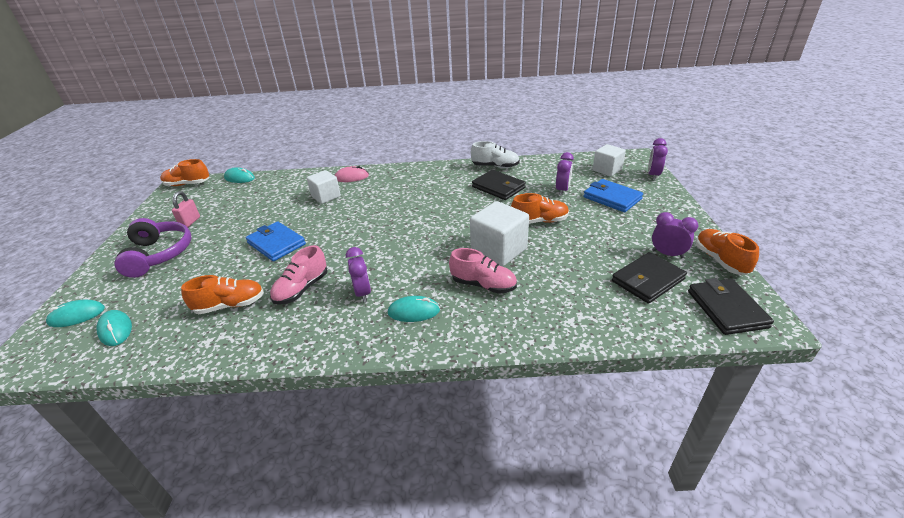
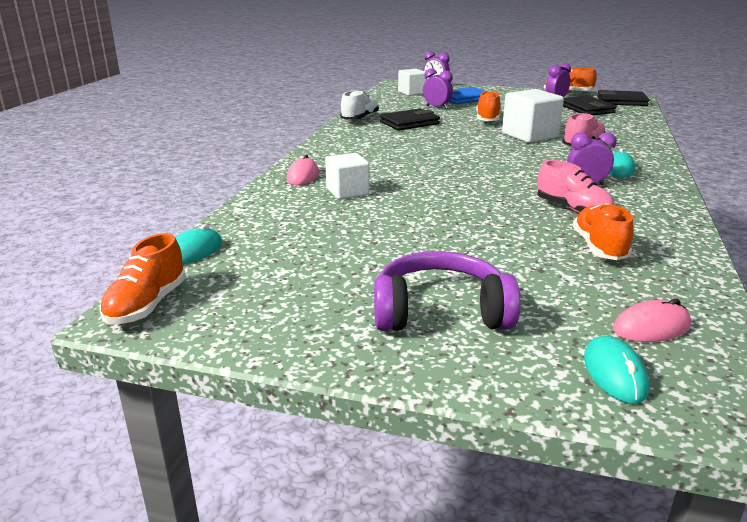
camera: 75 degrees left, 10 degrees down
turquoise mouse [97,310,132,346] -> pink mouse [613,298,691,342]
pink padlock [172,191,200,228] -> none
blue wallet [246,221,306,261] -> none

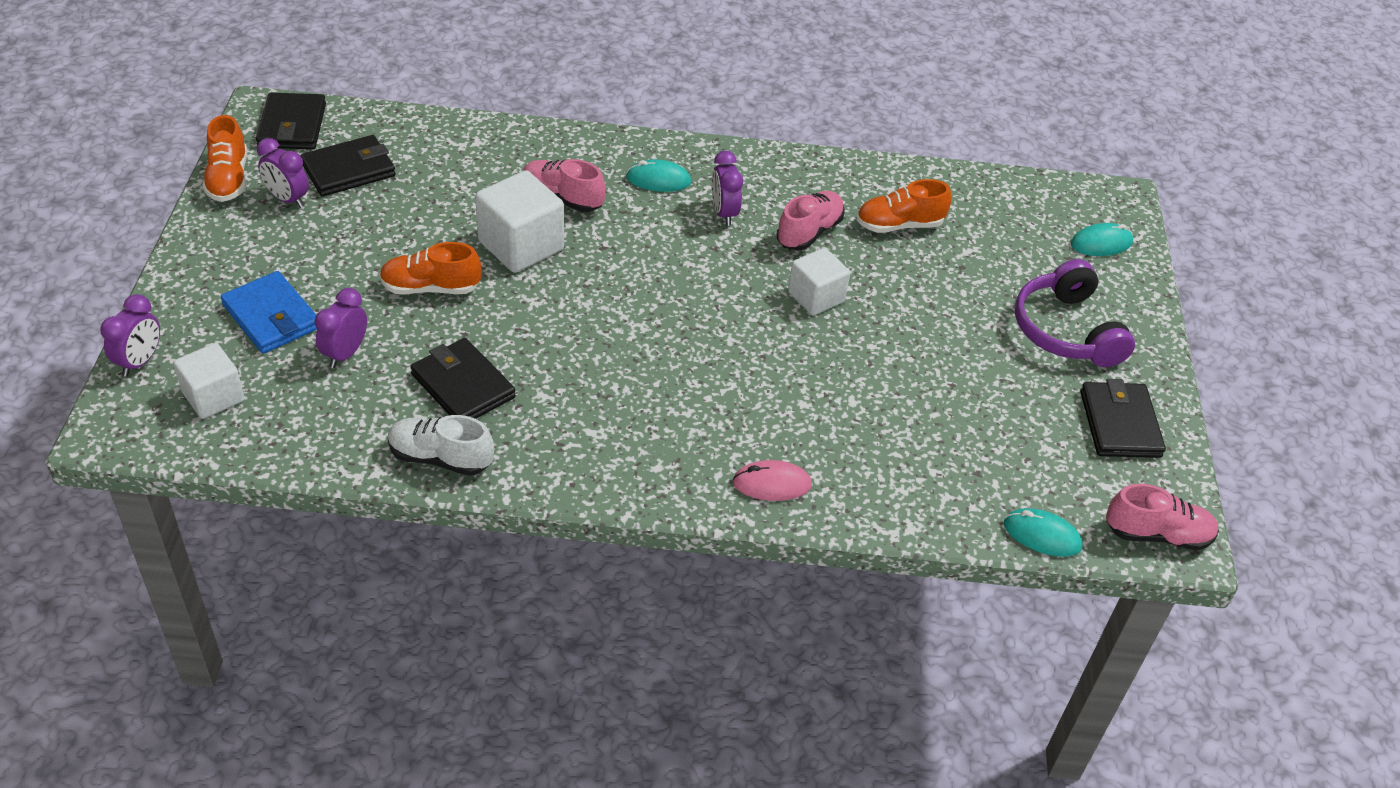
camera: 105 degrees left, 20 degrees up
orange shoe [99,233,186,324] -> pink shoe [1106,484,1219,550]
white cube [325,153,370,199] -> white cube moved to [788,248,850,315]
pink mouse [613,298,691,342] -> none
none -> black wallet [1080,379,1166,458]

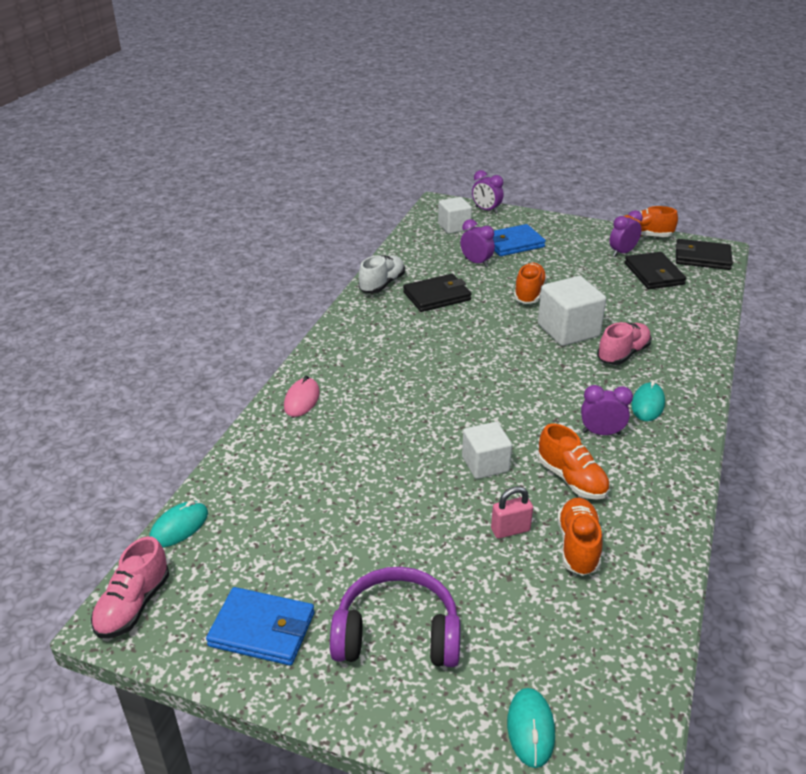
camera: 110 degrees right, 10 degrees down
pink shoe [777,191,845,250] -> orange shoe [538,424,610,500]
black wallet [1080,379,1166,458] -> blue wallet [206,587,314,666]
none -> pink padlock [491,486,533,539]

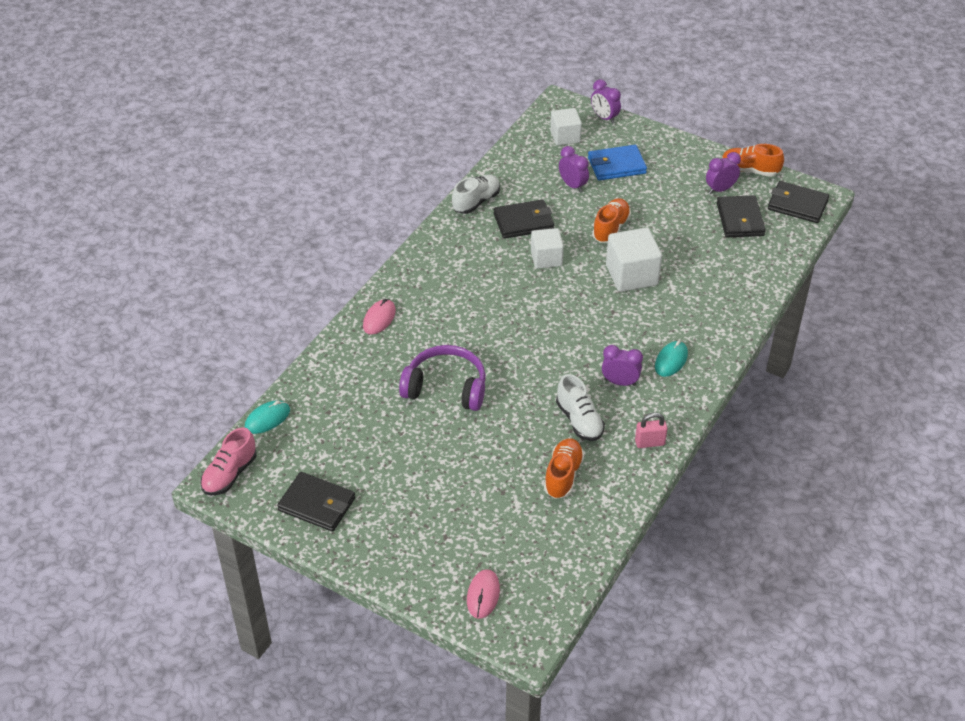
camera: 10 degrees right, 10 degrees up
blue wallet [206,587,314,666] -> black wallet [277,472,355,532]
purple headphones [330,567,461,667] -> purple headphones moved to [399,345,486,411]
white cube [462,422,512,479] -> white cube moved to [531,228,564,269]
pink padlock [491,486,533,539] -> pink padlock moved to [635,413,668,448]
turquoise mouse [507,688,555,768] -> pink mouse [467,569,500,619]
orange shoe [538,424,610,500] -> white shoe [556,374,605,441]
pink shoe [597,322,652,365] -> none

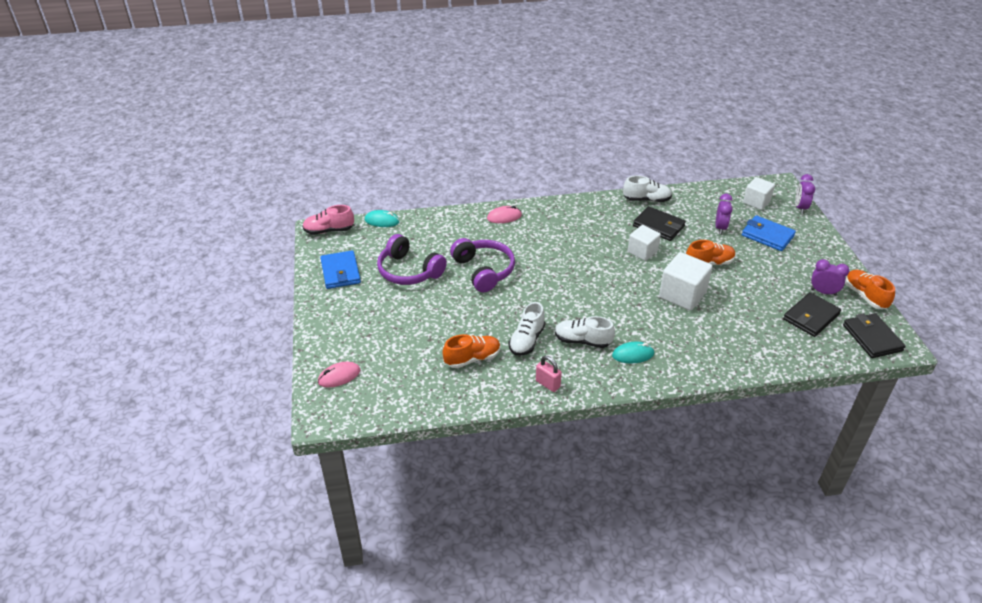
camera: 50 degrees right, 5 degrees down
black wallet [277,472,355,532] -> blue wallet [320,250,361,289]
purple clock [602,345,643,386] -> white shoe [555,316,615,348]
none -> purple headphones [377,234,447,285]

